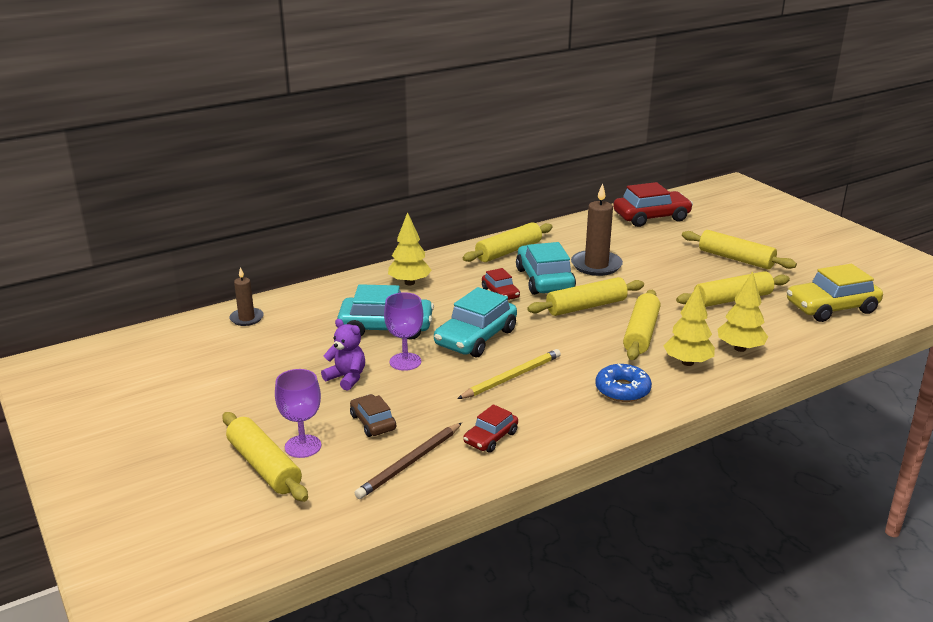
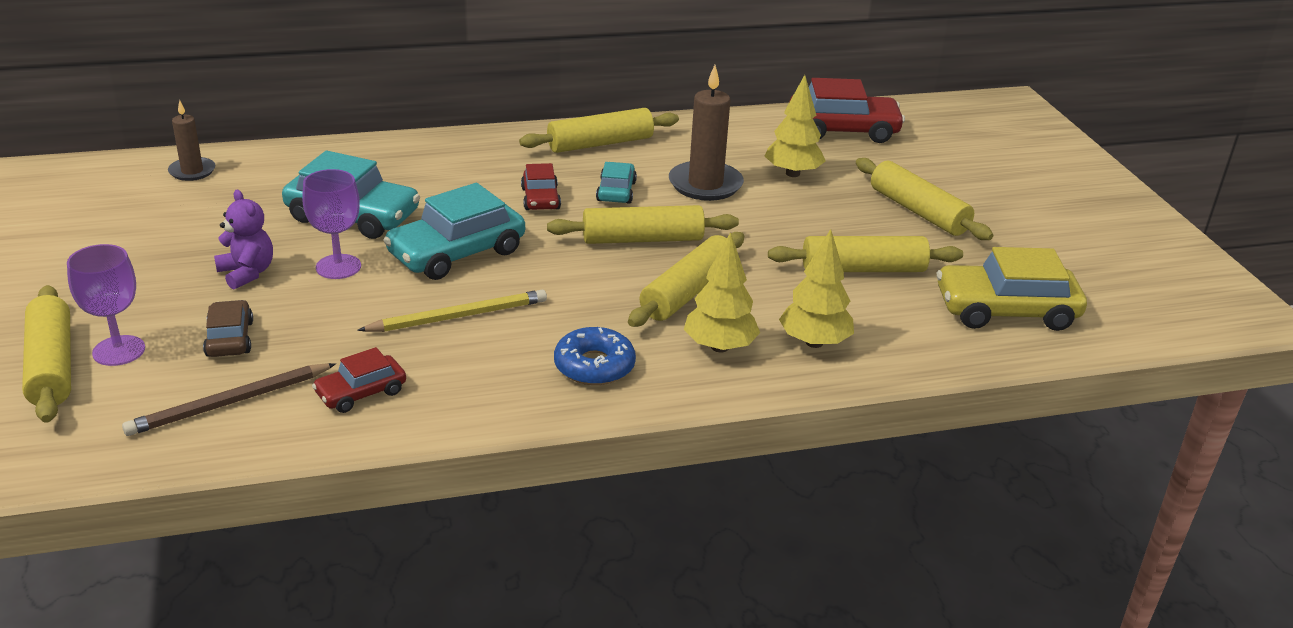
camera: 15 degrees right, 5 degrees up
yellow tree [388,212,432,285] -> yellow tree moved to [765,75,826,177]
turquoise car [516,242,576,295] -> turquoise car [596,162,637,204], size x0.55

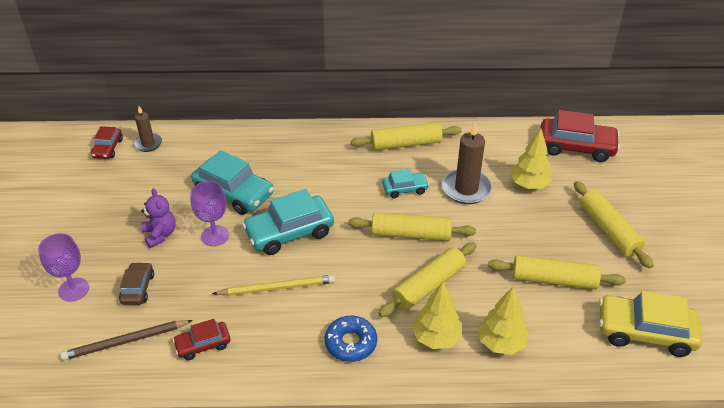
camera: 15 degrees right, 10 degrees up
yellow rolling pin [22,285,71,423] -> none
red car [521,163,561,210] -> red car moved to [91,126,123,159]
turquoise car [596,162,637,204] -> turquoise car turned 60 degrees clockwise [382,169,429,198]

